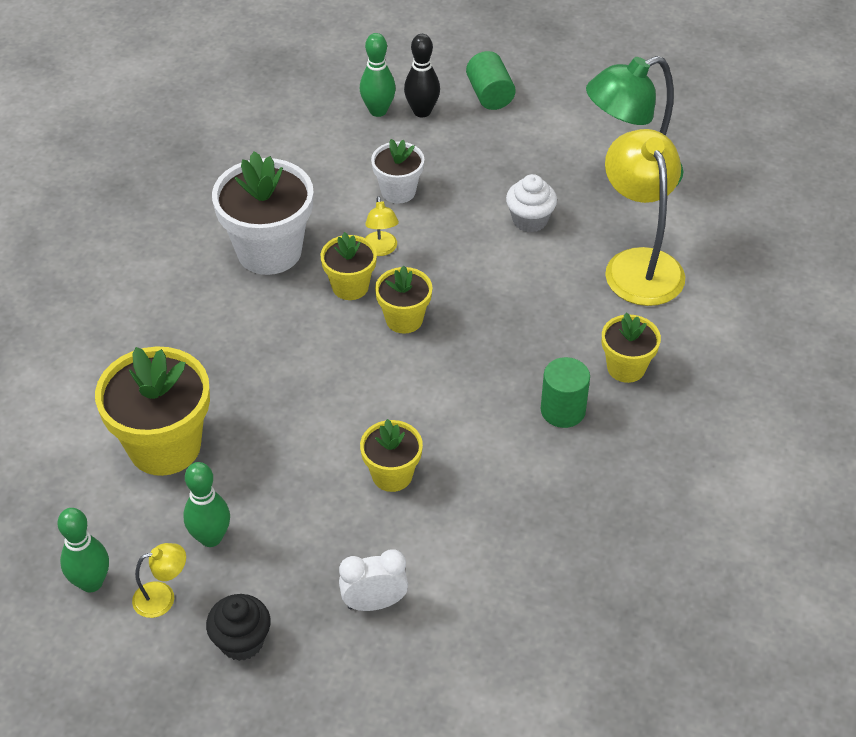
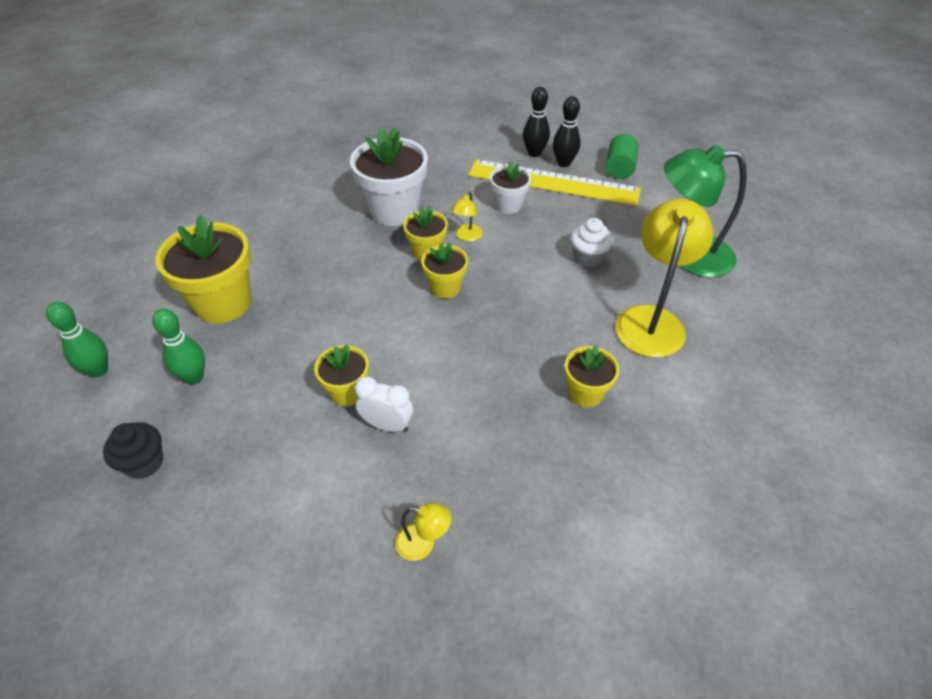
camera: 30 degrees right, 0 degrees up
yellow lamp [132,543,186,618] -> yellow lamp moved to [395,503,452,561]
white clock [339,550,408,611] -> white clock moved to [355,376,413,432]
green bowling pin [360,33,396,117] -> black bowling pin [523,87,550,157]
green cylinder [541,357,590,428] -> none
none -> yellow ruler [468,159,641,206]

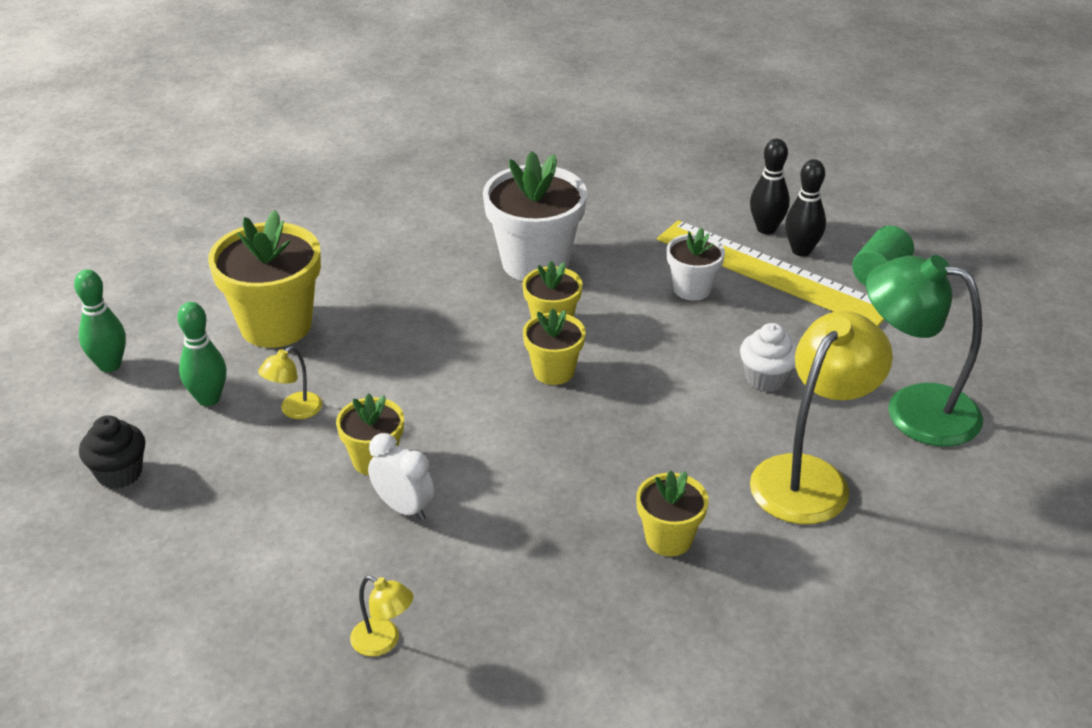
camera: 20 degrees right, 10 degrees down
yellow lamp [451,191,483,242] -> yellow lamp moved to [258,346,322,419]

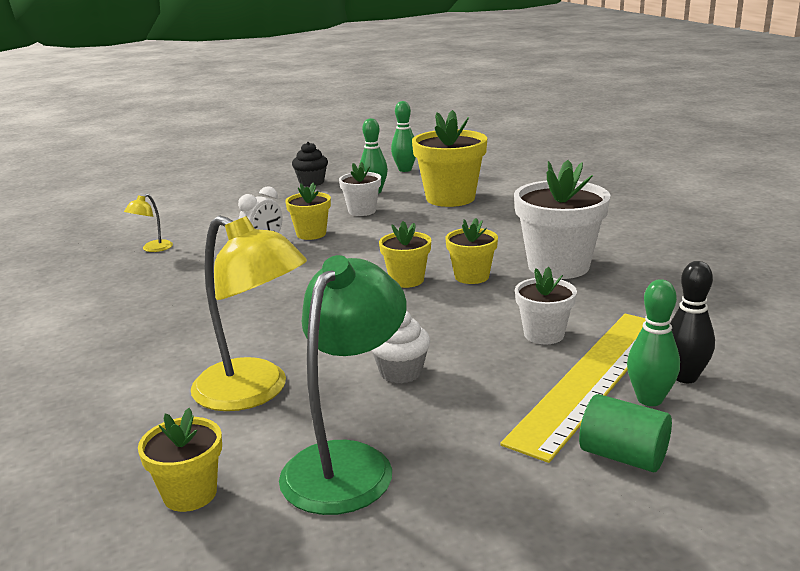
camera: 90 degrees right, 15 degrees down
yellow lamp [258,346,322,419] -> white flower pot [339,162,381,216]
yellow flower pot [636,471,709,556] -> yellow flower pot moved to [138,408,222,512]
black bowling pin [785,159,826,256] -> green bowling pin [627,279,680,406]

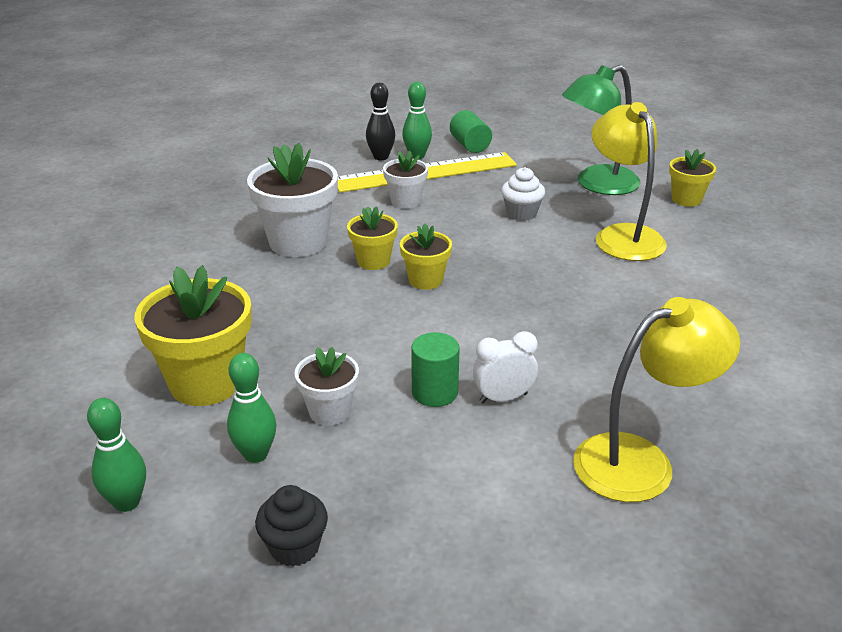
camera: 145 degrees left, 10 degrees up
yellow lamp [124,194,173,252] -> yellow lamp [573,297,740,502], size x2.26
yellow flower pot [285,183,331,240] -> green cylinder [411,332,460,407]

